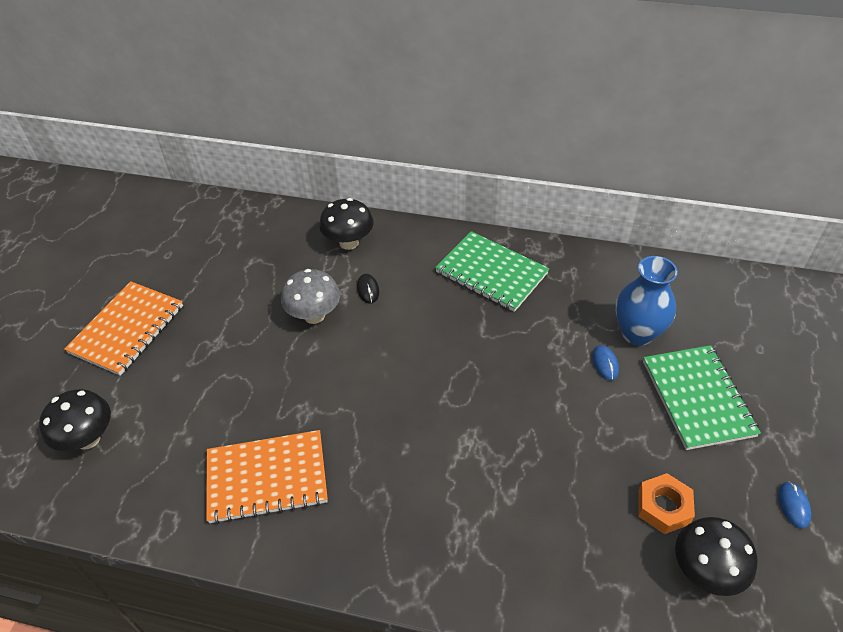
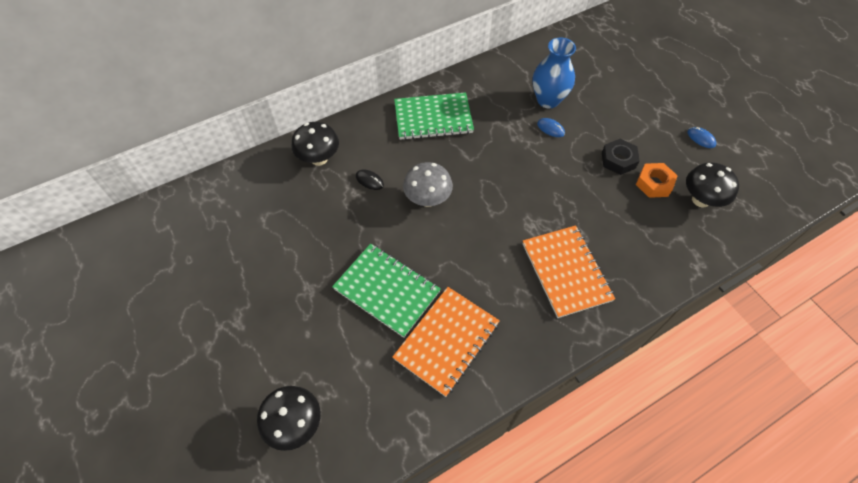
camera: 45 degrees left, 10 degrees up
orange notebook [64,281,183,376] -> orange notebook moved to [523,225,615,318]
grey mushroom [281,269,340,324] -> grey mushroom moved to [403,162,453,207]
green notebook [643,345,761,450] -> green notebook moved to [332,243,441,338]
none -> black nut [602,139,640,175]

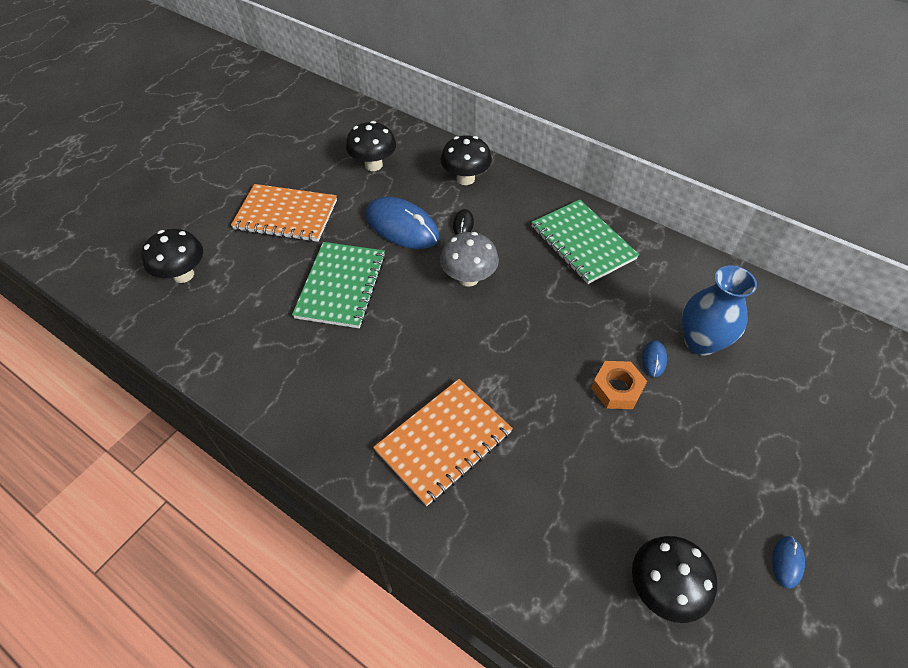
camera: 65 degrees right, 5 degrees down
orange notebook [393,287,500,397] -> orange notebook moved to [231,184,337,242]
black nut [602,139,640,175] -> none
orange nut [636,163,678,198] -> orange nut moved to [591,361,647,409]
none -> black mushroom [346,121,396,171]
none -> blue mouse [366,197,439,249]

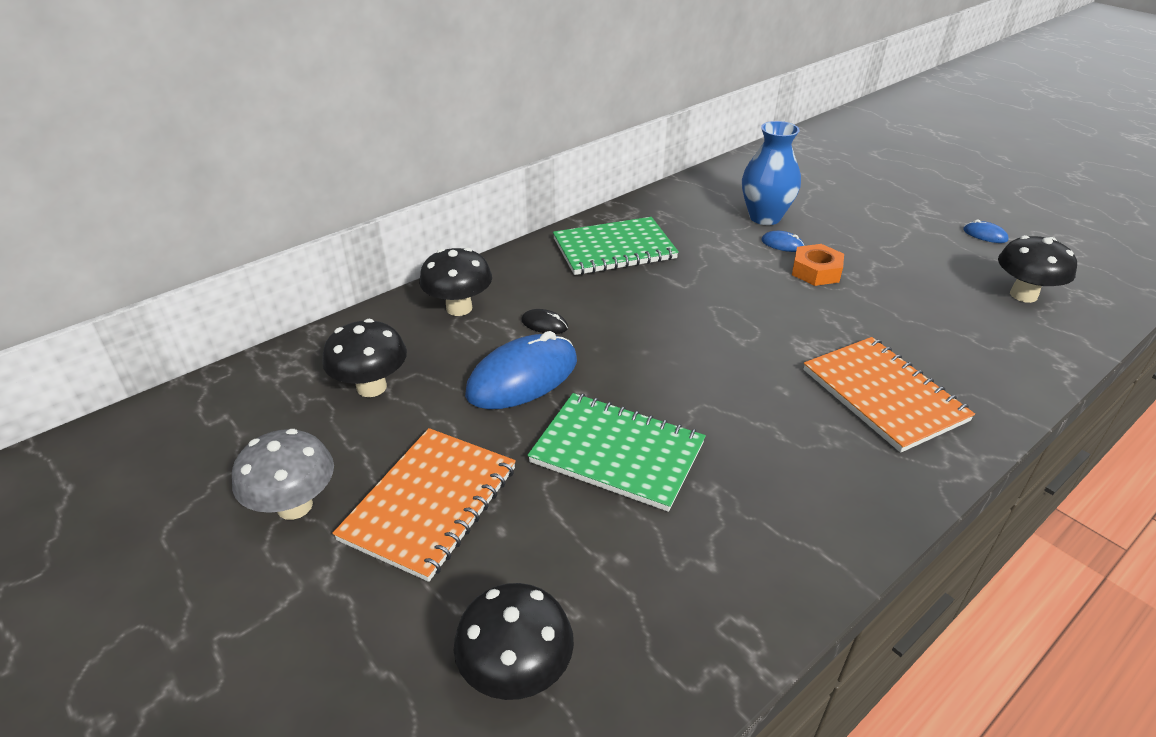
camera: 75 degrees left, 15 degrees down
grey mushroom [440,232,499,287] -> grey mushroom moved to [232,429,334,520]

